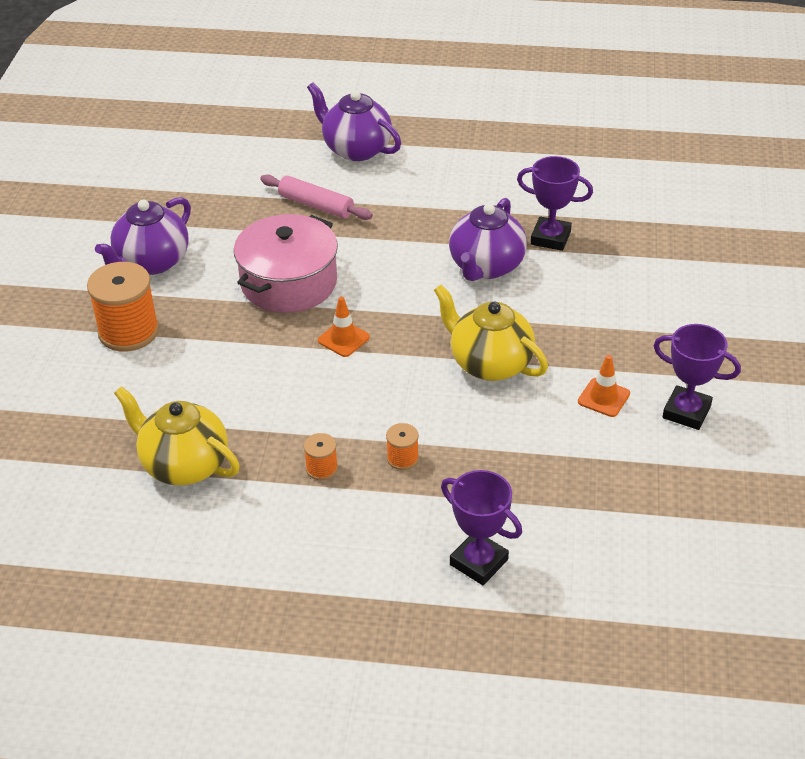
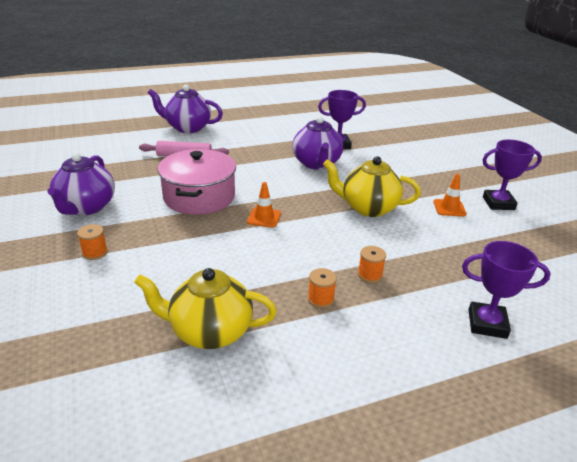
camera: 30 degrees left, 10 degrees down
orange spool [87,262,159,351] -> orange spool [77,224,108,260], size x0.48

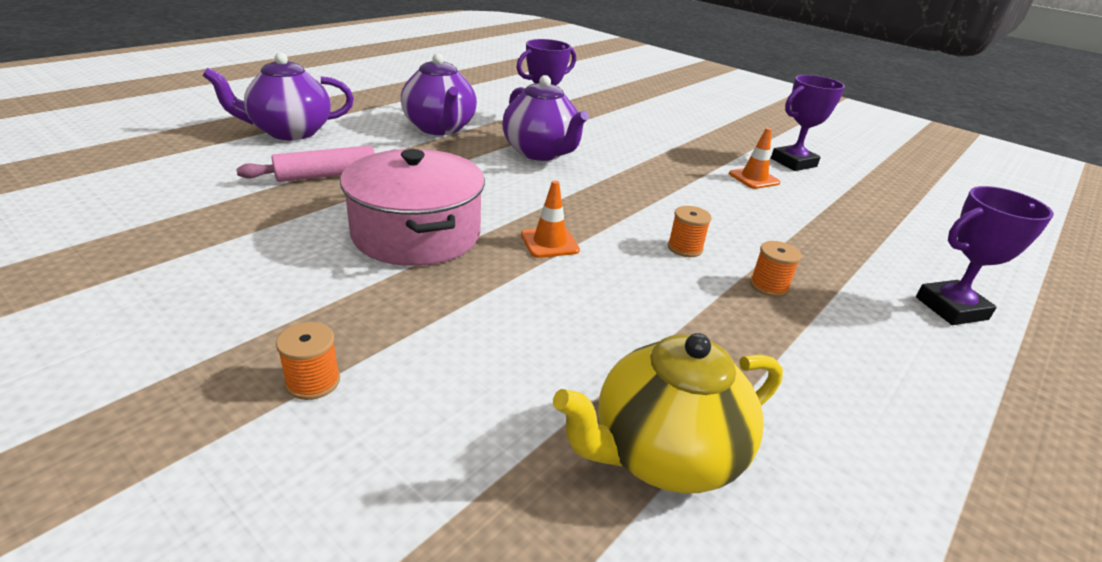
camera: 30 degrees left, 0 degrees up
purple teapot [48,153,115,215] -> purple teapot moved to [401,53,477,135]
orange spool [308,268,337,308] -> orange spool moved to [668,206,712,257]
yellow teapot [323,156,421,217] -> none

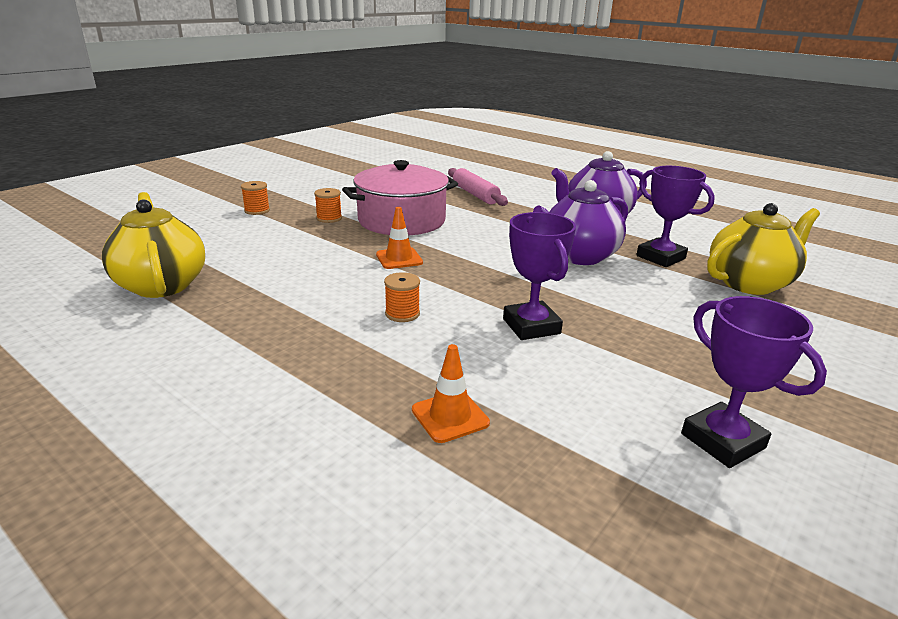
camera: 90 degrees right, 5 degrees down
purple teapot [202,53,354,140] -> none
orange traffic cone [729,128,780,189] -> orange traffic cone moved to [412,344,490,443]
orange spool [750,241,802,297] -> orange spool moved to [314,188,342,223]
purple trophy [916,186,1054,325] -> purple trophy moved to [503,212,576,340]
none -> yellow teapot [707,203,820,295]

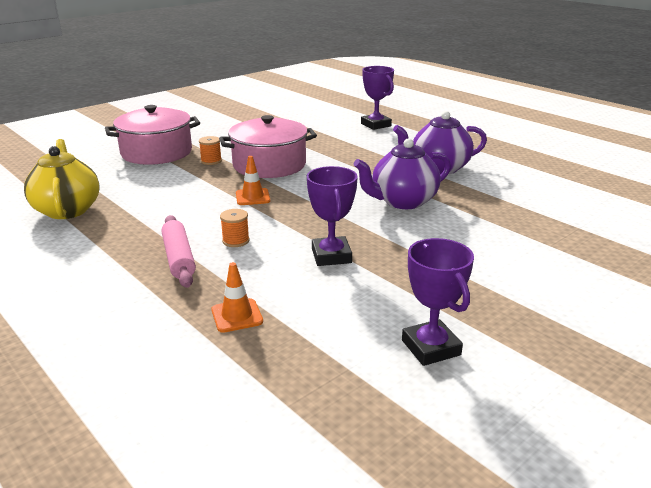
camera: 10 degrees right, 0 degrees up
orange spool [241,181,270,215] -> pink pot [105,105,200,165]
pink rolling pin [448,168,508,206] -> pink rolling pin moved to [161,215,196,288]
purple trophy [636,166,715,267] -> purple trophy moved to [361,66,394,130]
yellow teapot [707,203,820,295] -> none

